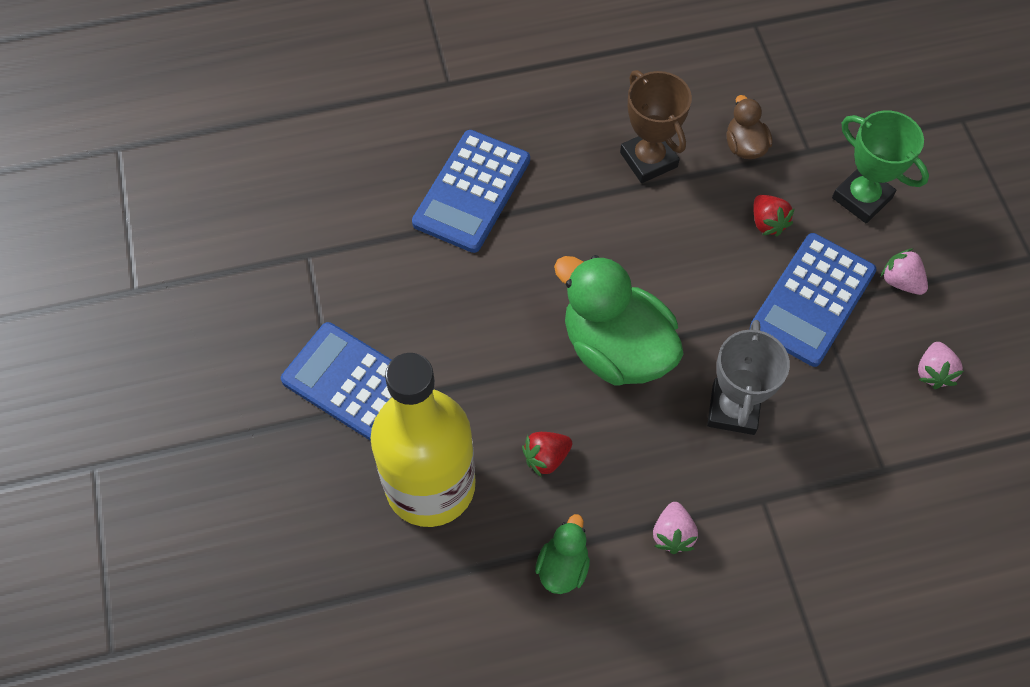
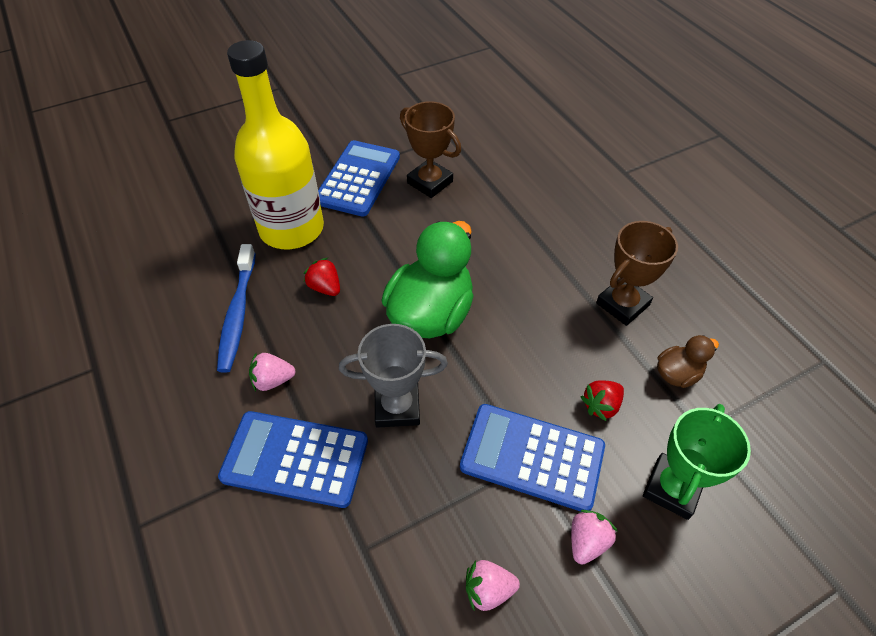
camera: 75 degrees right, 10 degrees down
blue calculator [412,130,530,253] -> blue calculator moved to [218,411,368,508]
green duck [535,514,590,594] -> blue toothbrush [217,244,256,373]
none -> brown trophy [400,101,461,198]

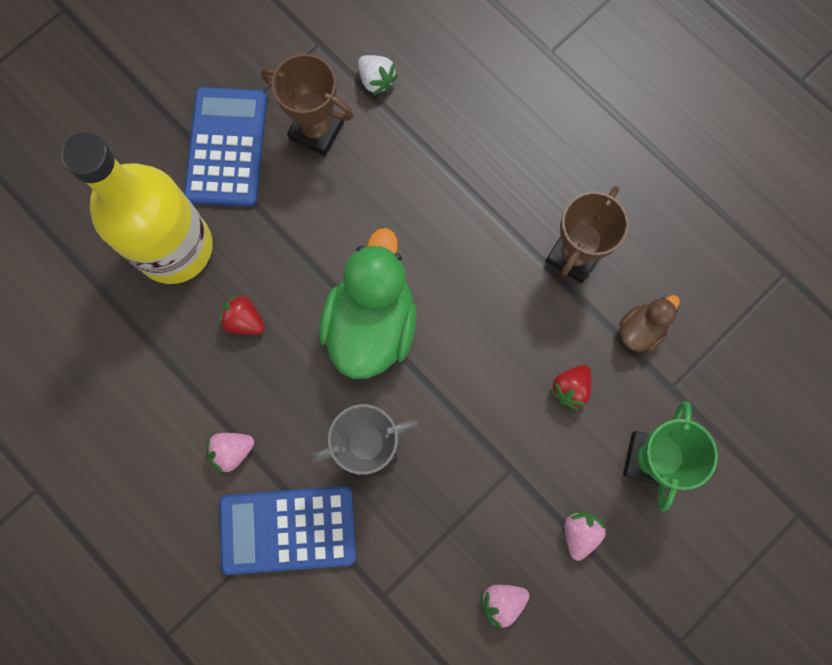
camera: 15 degrees left, 25 degrees up
blue toothbrush [217,244,256,373] -> none
blue calculator [460,404,605,512] -> none
none -> white strawberry [358,55,398,95]

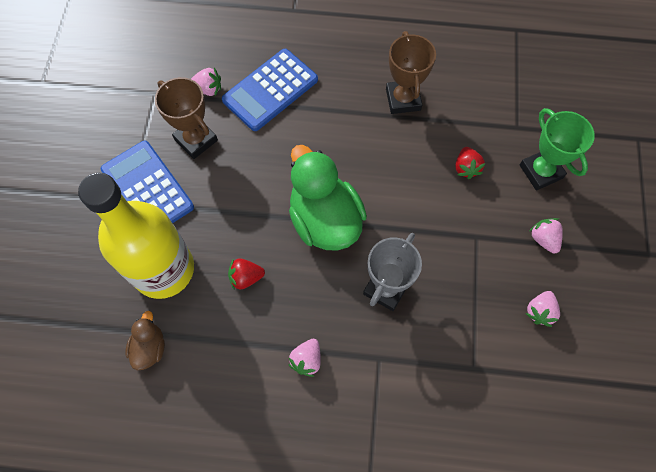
camera: 40 degrees left, 10 degrees down
blue calculator [219,486,356,575] -> blue calculator moved to [222,49,318,131]
brown trophy [261,54,354,156] -> brown trophy turned 60 degrees clockwise [155,77,218,159]
white strawberry [358,55,398,95] -> pink strawberry [191,67,221,96]
brown duck [620,295,680,353] -> brown duck moved to [125,311,165,370]

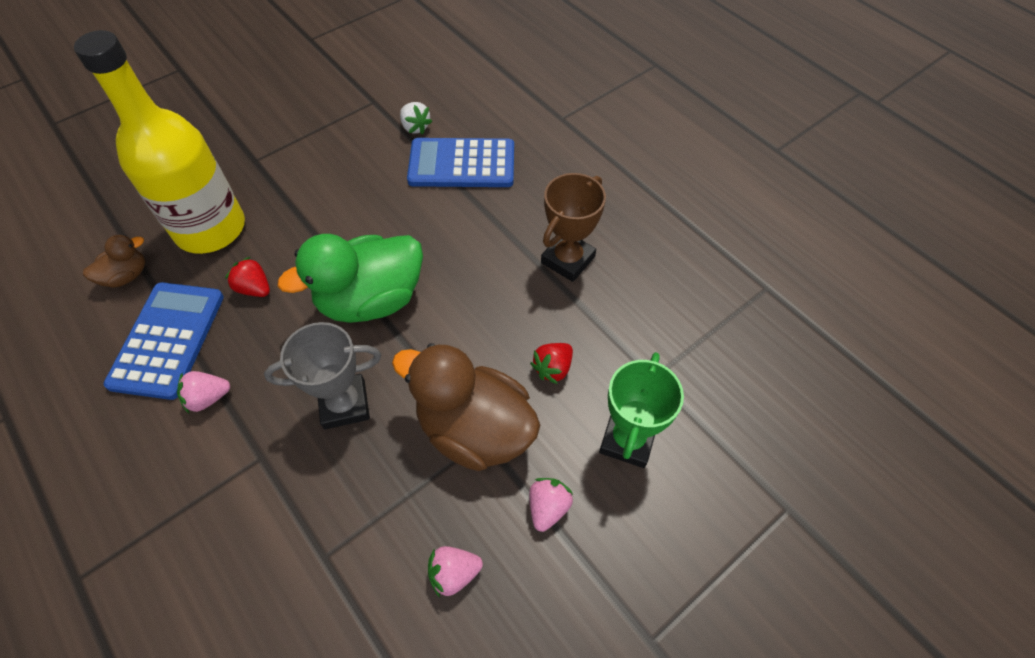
camera: 45 degrees right, 10 degrees down
blue calculator [101,140,194,223] -> blue calculator moved to [103,282,224,400]
brown trophy [155,77,218,159] -> none
pink strawberry [191,67,221,96] -> white strawberry [400,102,433,134]
green duck [289,145,367,250] -> green duck turned 135 degrees counterclockwise [277,234,423,323]
none -> brown duck [392,343,540,471]

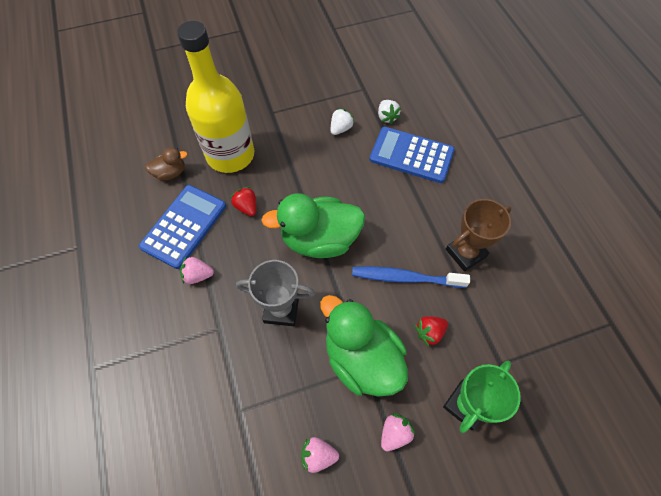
camera: 20 degrees right, 5 degrees up
brown duck [392,343,540,471] -> green duck [320,295,408,397]
none -> white strawberry [331,108,354,135]
none -> blue toothbrush [352,266,470,288]

